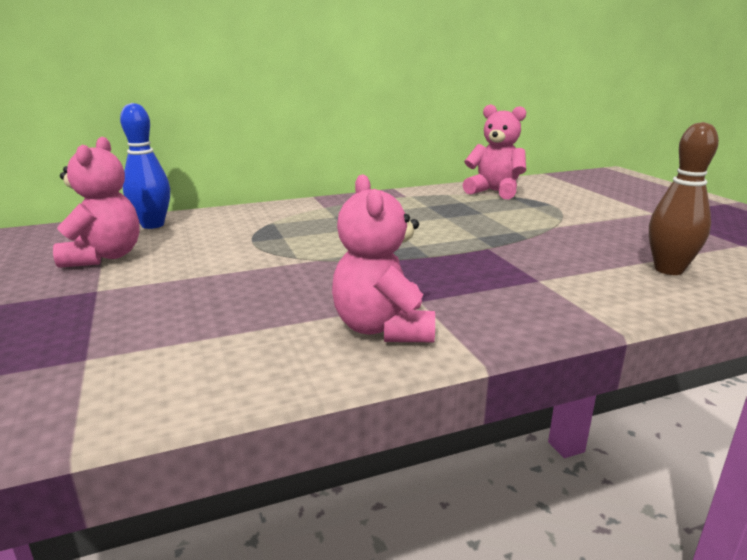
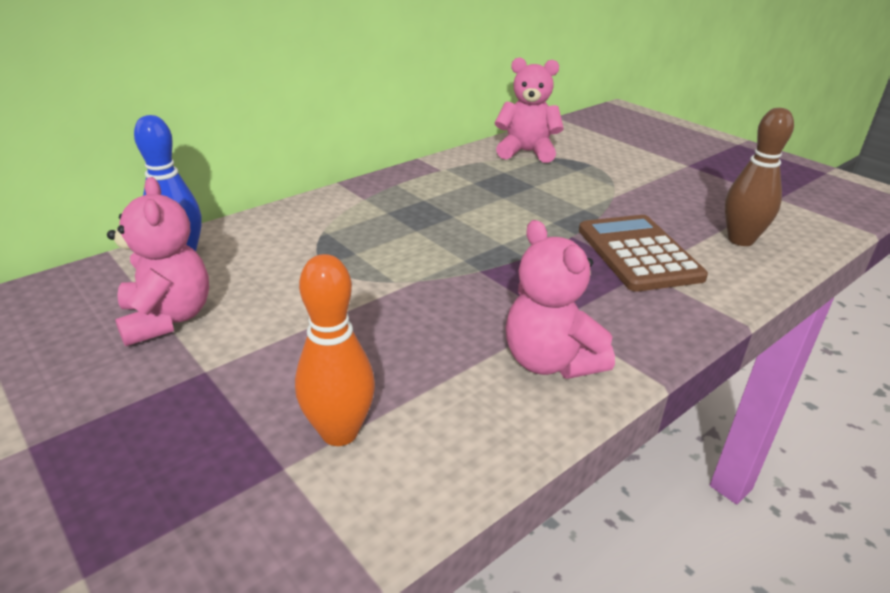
camera: 20 degrees left, 10 degrees up
none -> orange bowling pin [295,254,375,446]
none -> brown calculator [579,215,708,292]

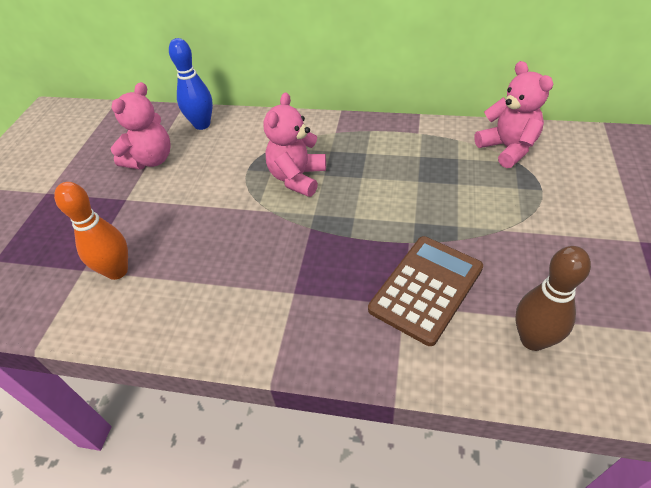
camera: 55 degrees right, 15 degrees up
pink teddy bear [506,220,615,379] -> pink teddy bear moved to [264,92,326,197]

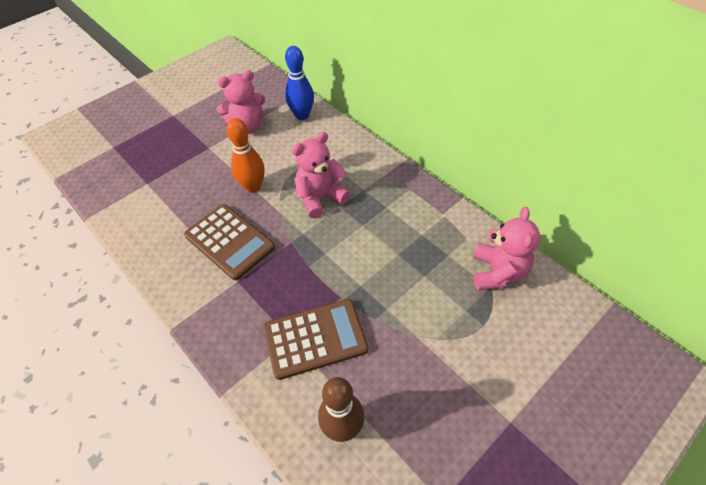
camera: 35 degrees right, 5 degrees up
orange bowling pin [54,182,128,280] -> orange bowling pin moved to [226,118,264,193]
none -> brown calculator [184,204,275,280]

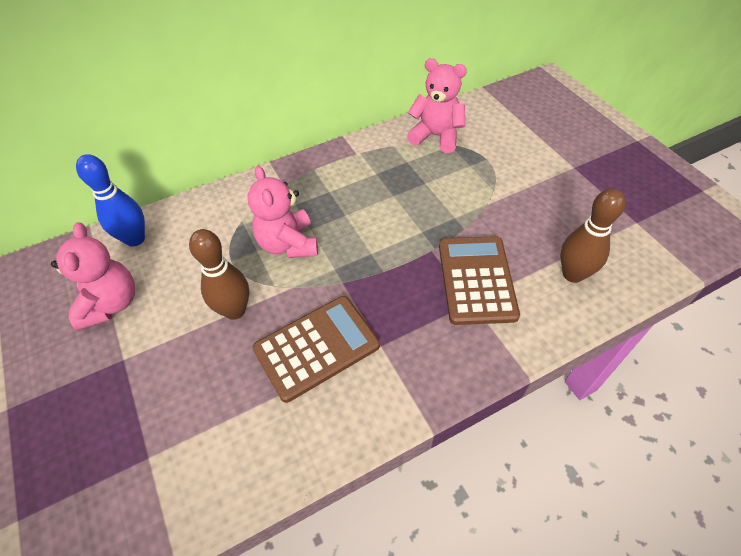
camera: 75 degrees left, 0 degrees up
orange bowling pin [226,118,264,193] -> brown bowling pin [189,229,249,320]

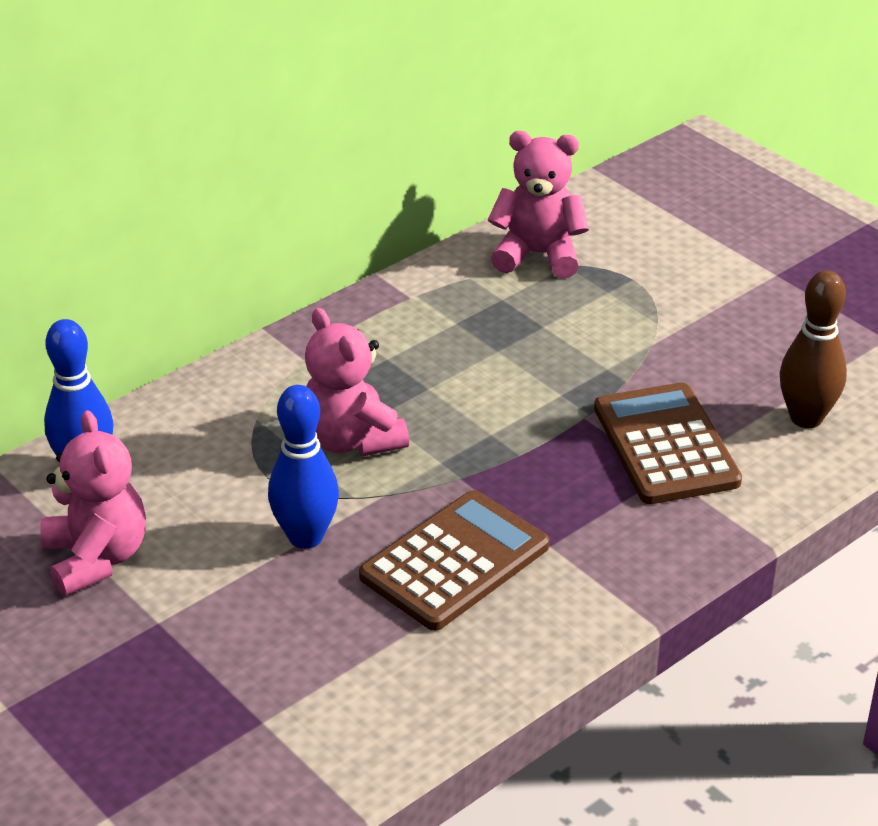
camera: 15 degrees left, 15 degrees down
brown bowling pin [189,229,249,320] -> blue bowling pin [268,385,339,549]

